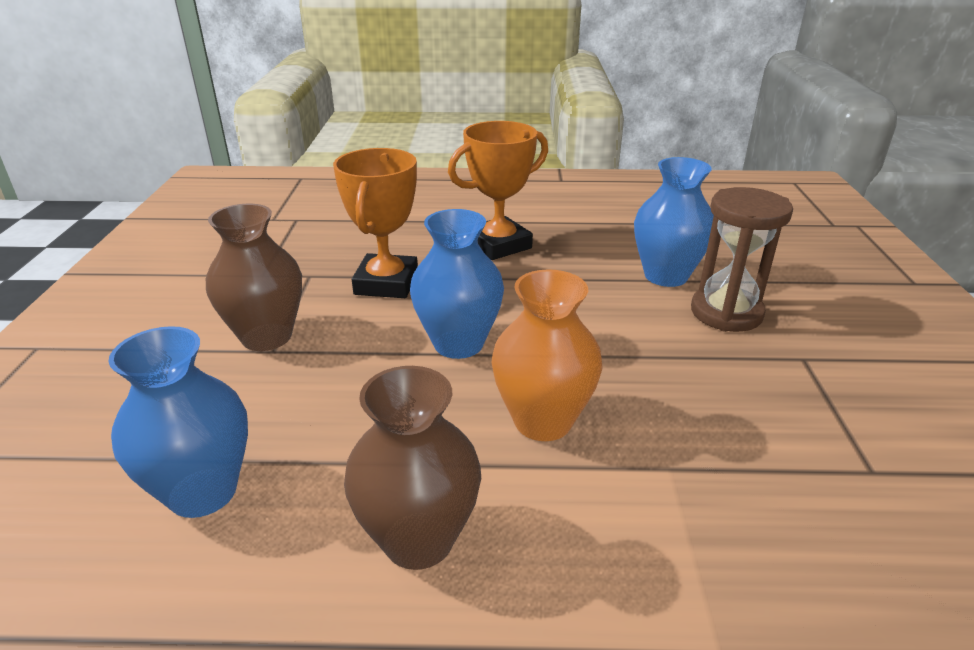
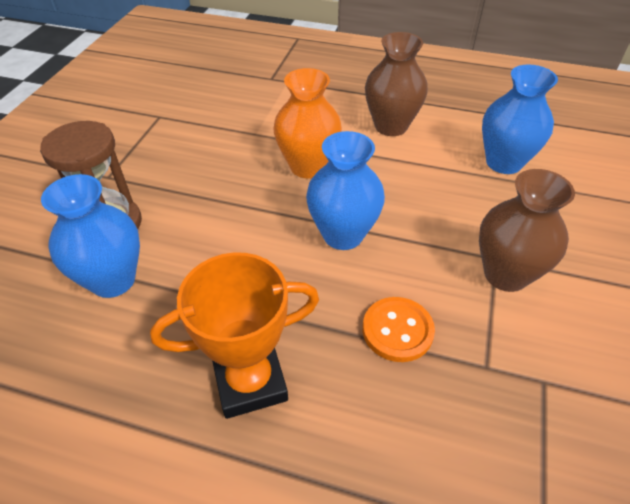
camera: 165 degrees left, 15 degrees up
orange trophy [333,148,418,298] -> orange button [363,297,435,362]

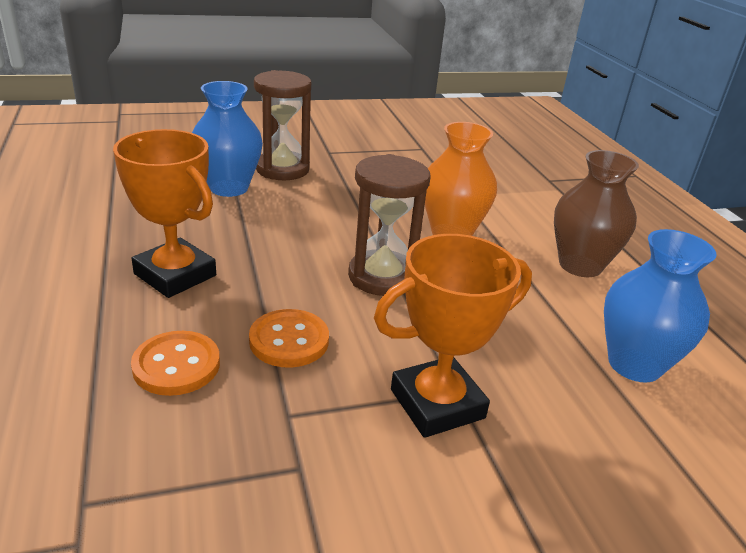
camera: 55 degrees right, 15 degrees down
blue vase [306,131,385,250] -> brown hourglass [348,154,430,296]
brown vase [479,169,575,292] -> orange trophy [374,234,532,438]
none -> orange button [131,331,220,396]

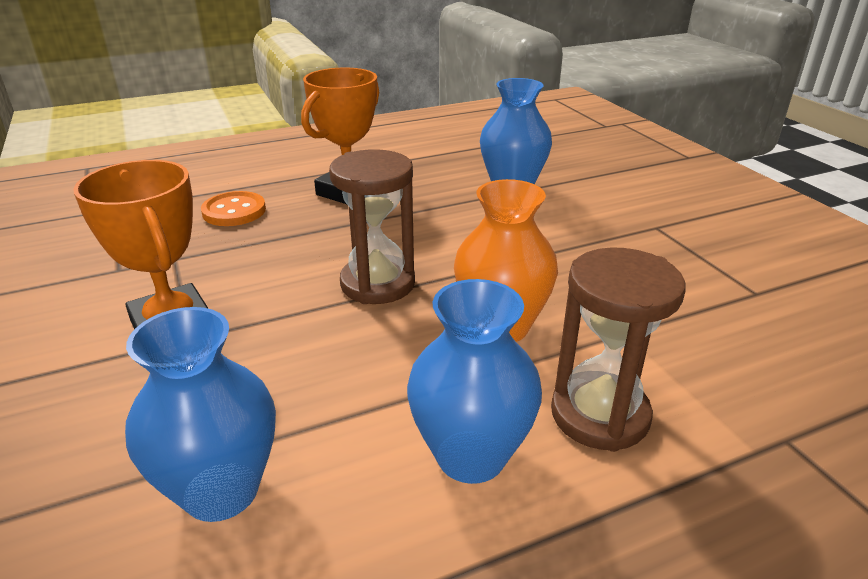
camera: 85 degrees right, 0 degrees up
orange button [249,309,329,368] -> none
brown hourglass [254,70,311,180] -> brown hourglass moved to [551,247,686,452]
brown vase [554,150,639,277] -> blue vase [407,279,542,484]

